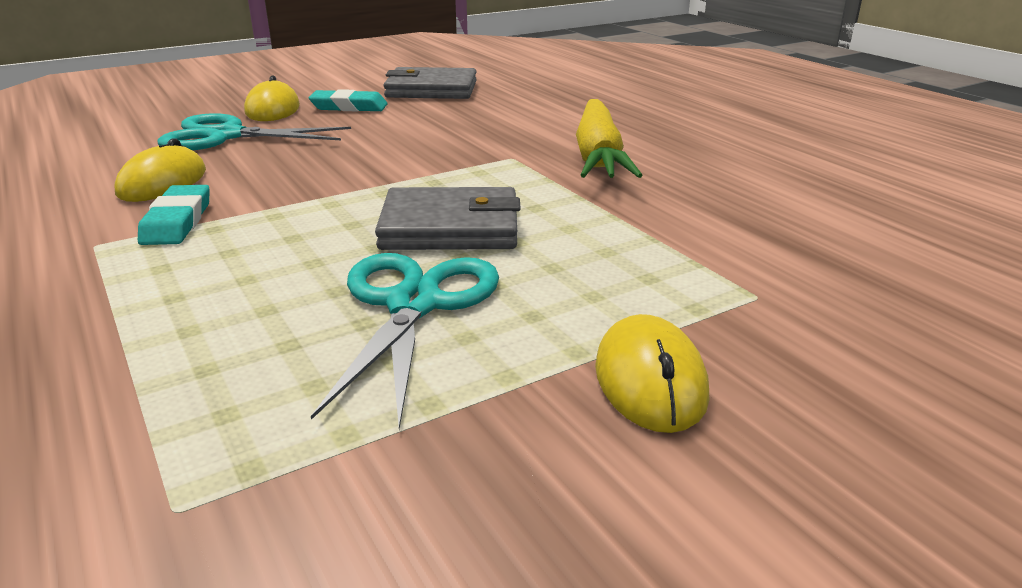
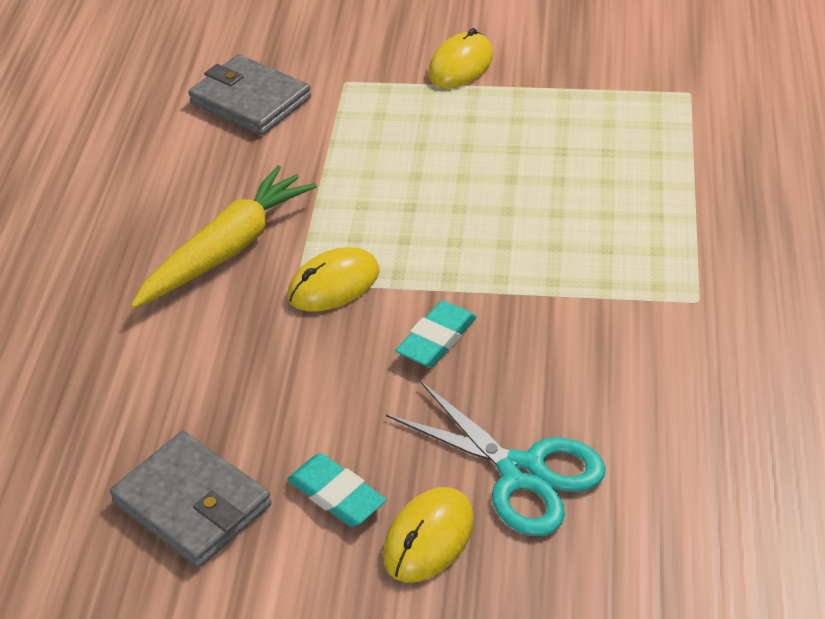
camera: 140 degrees left, 15 degrees up
yellow mouse [115,138,206,202] -> yellow mouse moved to [287,247,379,312]
turquoise eraser [138,185,210,245] -> turquoise eraser moved to [395,301,477,367]
turquoise scissors [311,253,499,429] -> none
grey wallet [375,187,521,250] -> grey wallet moved to [188,54,311,135]

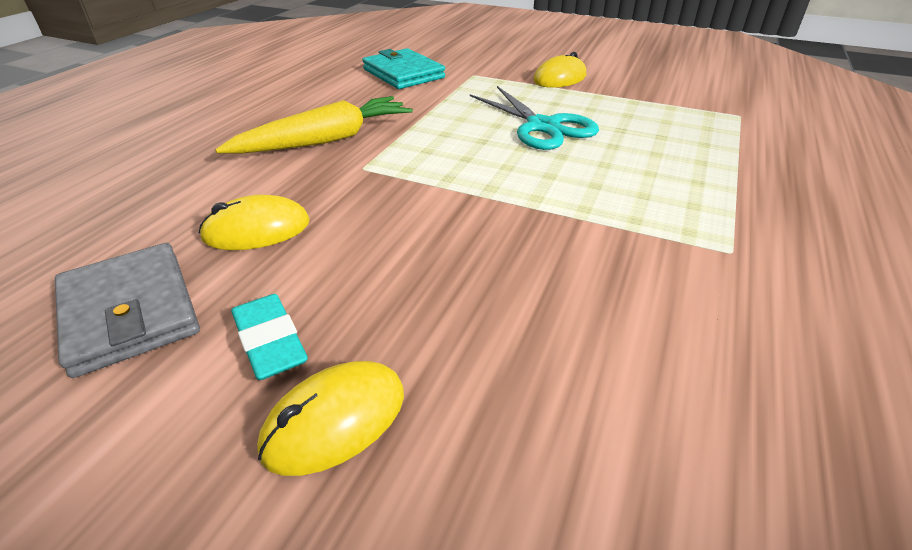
camera: 15 degrees right, 5 degrees down
grey wallet [188,54,311,135] -> turquoise wallet [362,48,445,89]
yellow mouse [287,247,379,312] -> yellow mouse moved to [199,195,310,250]
turquoise scissors [386,381,606,536] -> turquoise scissors moved to [470,86,599,150]
turquoise eraser [395,301,477,367] -> none

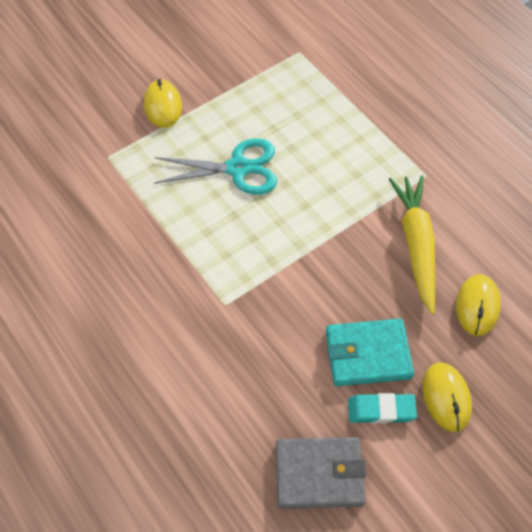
camera: 60 degrees left, 20 degrees up
yellow mouse [199,195,310,250] -> yellow mouse moved to [456,274,501,336]
yellow carrot [215,96,413,154] -> yellow carrot moved to [389,176,435,314]
turquoise wallet [362,48,445,89] -> turquoise wallet moved to [326,319,414,386]

